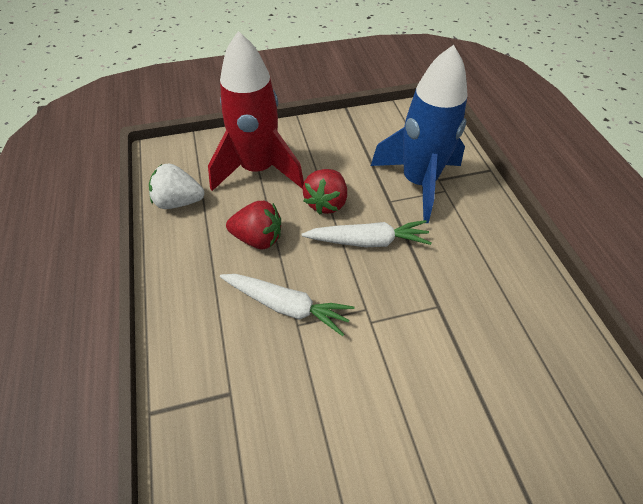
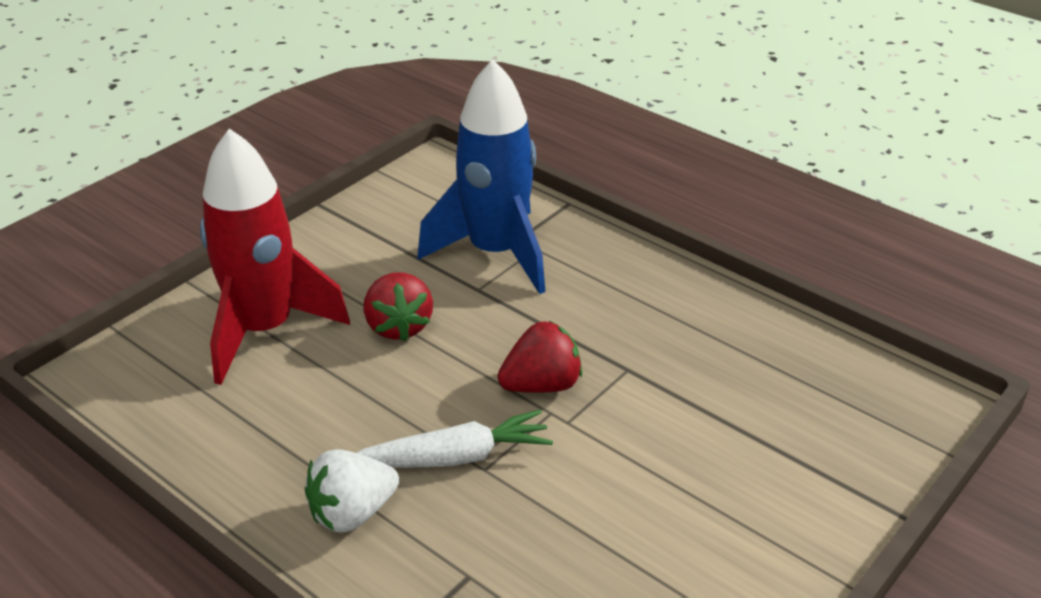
camera: 35 degrees left, 15 degrees down
white strawberry [149,164,204,209] -> white strawberry moved to [305,449,399,533]
red strawberry [226,201,281,249] -> red strawberry moved to [497,321,582,393]
white carrot [302,220,432,247] -> none

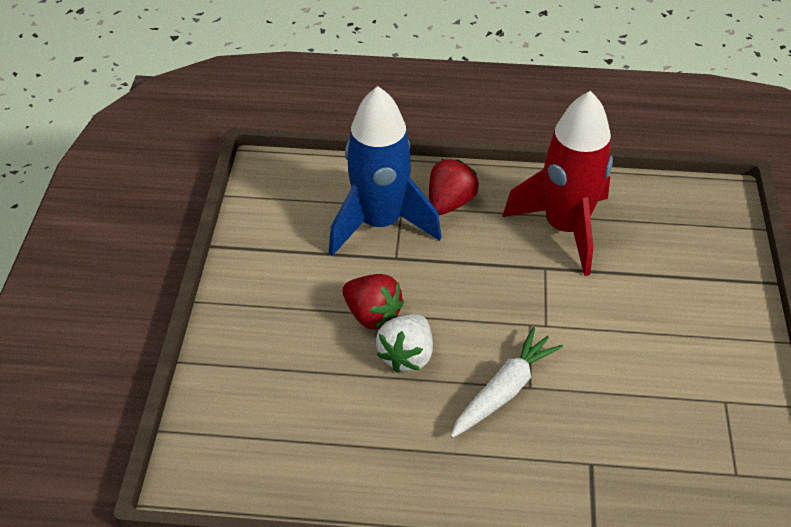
camera: 35 degrees left, 10 degrees up
red rocket [200,128,350,385] -> red rocket moved to [502,91,613,276]
white strawberry [305,449,399,533] -> white strawberry moved to [376,314,433,372]
red strawberry [497,321,582,393] -> red strawberry moved to [429,159,479,215]

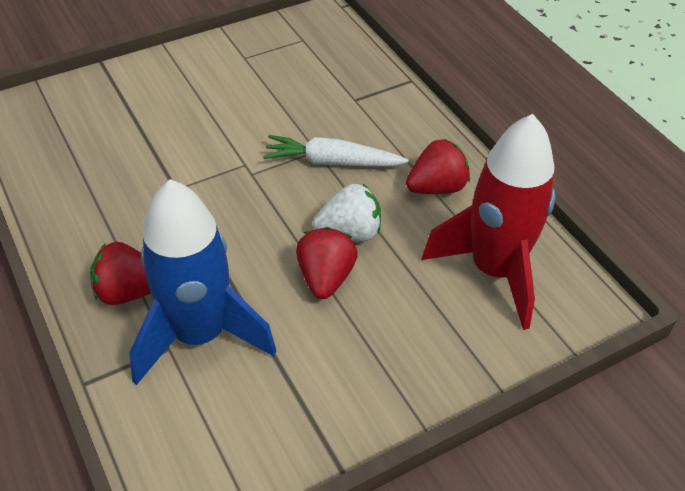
camera: 125 degrees left, 0 degrees up
red rocket [502,91,613,276] -> red rocket moved to [421,114,555,330]
none -> red strawberry [406,139,470,194]

